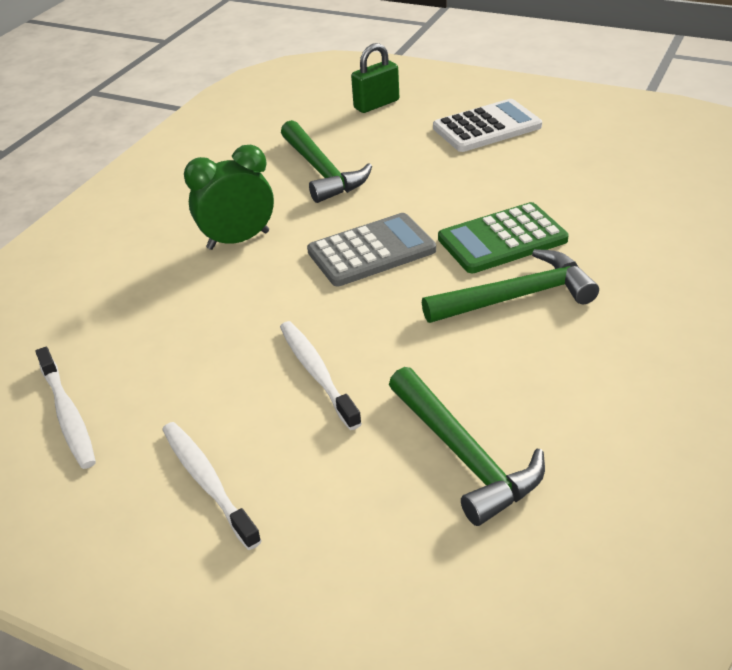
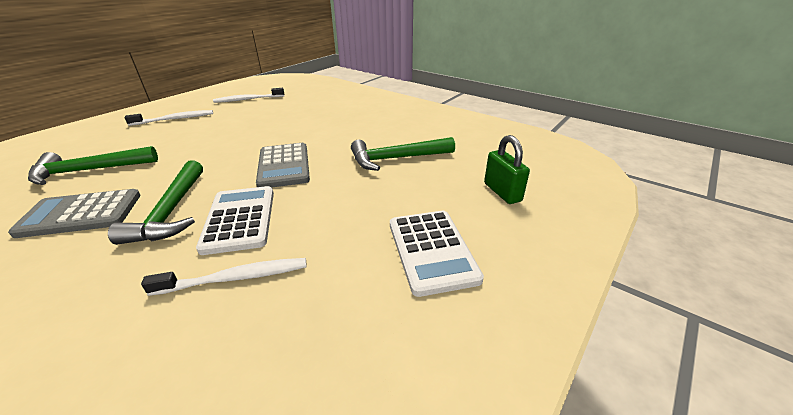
camera: 100 degrees right, 5 degrees down
green clock [184,145,274,250] -> none
white toothbrush [280,321,362,430] -> white toothbrush moved to [141,258,307,296]
green calculator [438,202,569,273] -> white calculator [196,186,274,255]
none -> grey calculator [8,189,141,238]

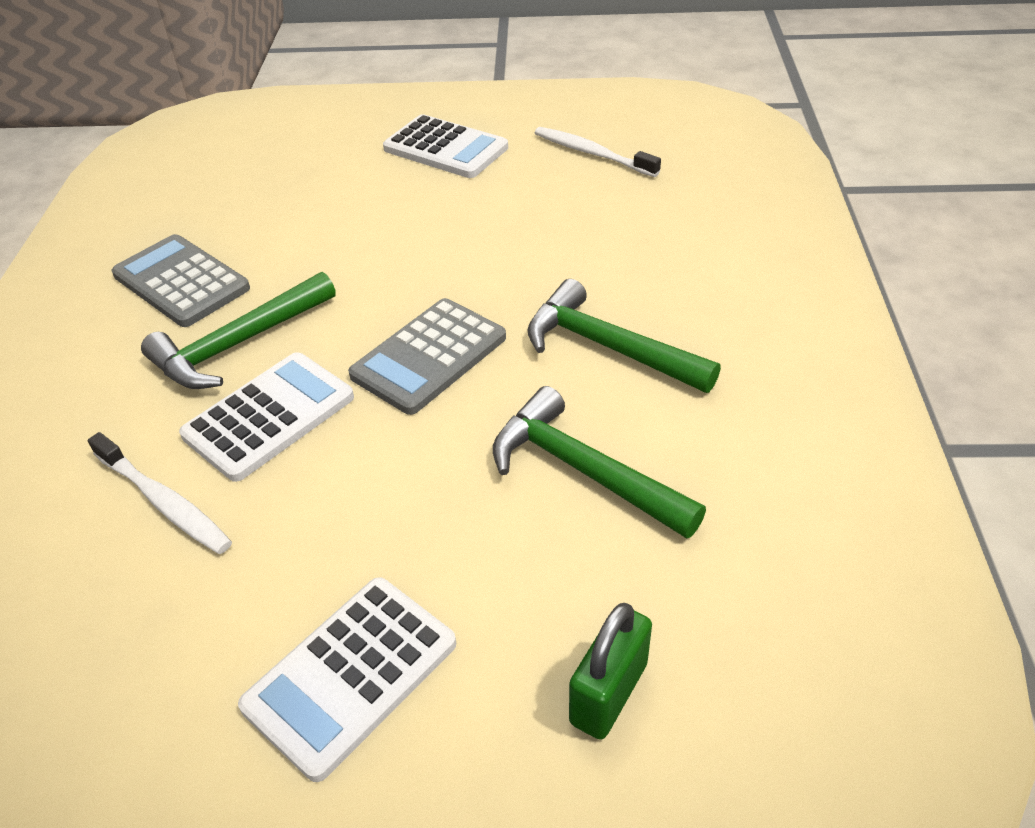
camera: 55 degrees right, 10 degrees up
green hammer [28,146,158,185] -> green hammer moved to [527,279,721,393]
white toothbrush [125,110,213,126] -> white calculator [383,114,508,178]

